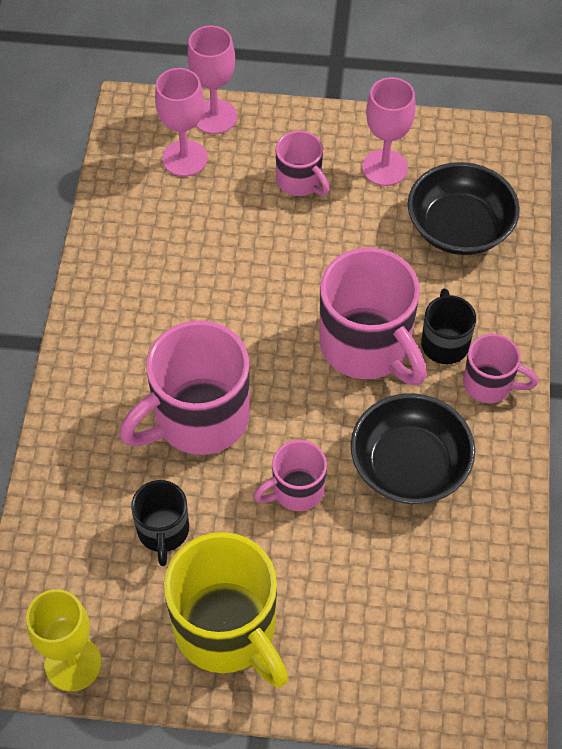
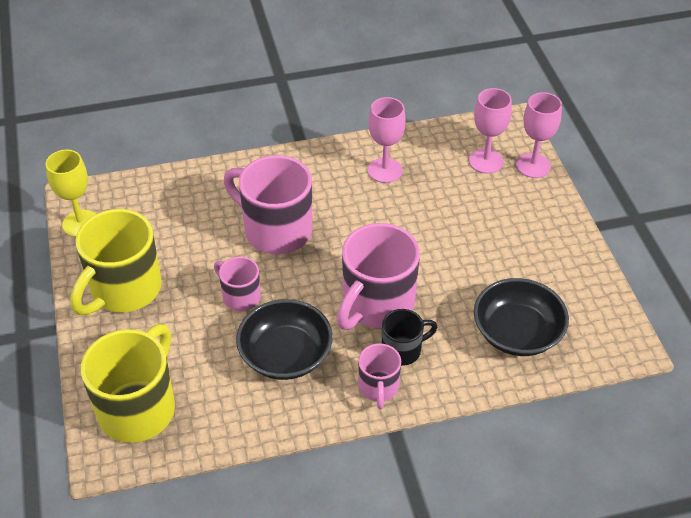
camera: 70 degrees right, 10 degrees down
black mug [131,480,189,566] -> none
pink mug [276,131,329,196] -> none
pink goblet [362,77,416,186] -> pink goblet moved to [368,97,406,183]
none -> yellow mug [81,324,175,443]

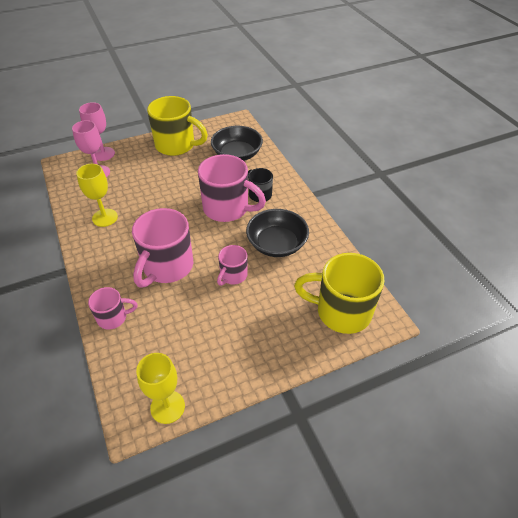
camera: 100 degrees left, 0 degrees up
yellow mug [70,209,162,315] -> yellow mug moved to [147,96,208,156]
pink mug [358,343,401,409] -> pink mug moved to [88,287,137,330]
pink goblet [368,97,406,183] -> yellow goblet [76,164,118,227]

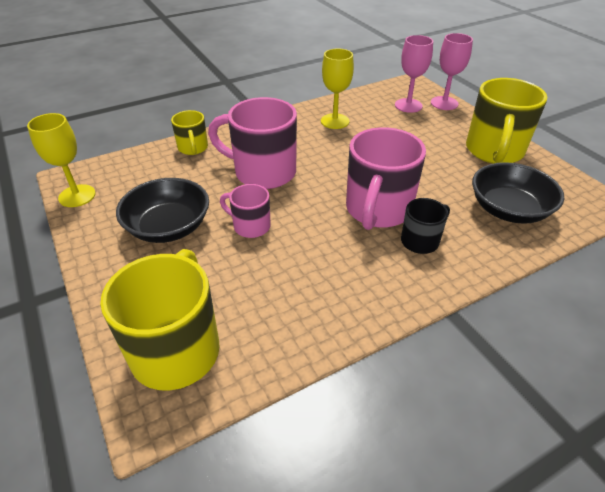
camera: 85 degrees right, 5 degrees down
pink mug [88,287,137,330] -> yellow mug [171,110,208,155]
black bowl [246,209,309,257] -> black bowl moved to [116,178,209,243]

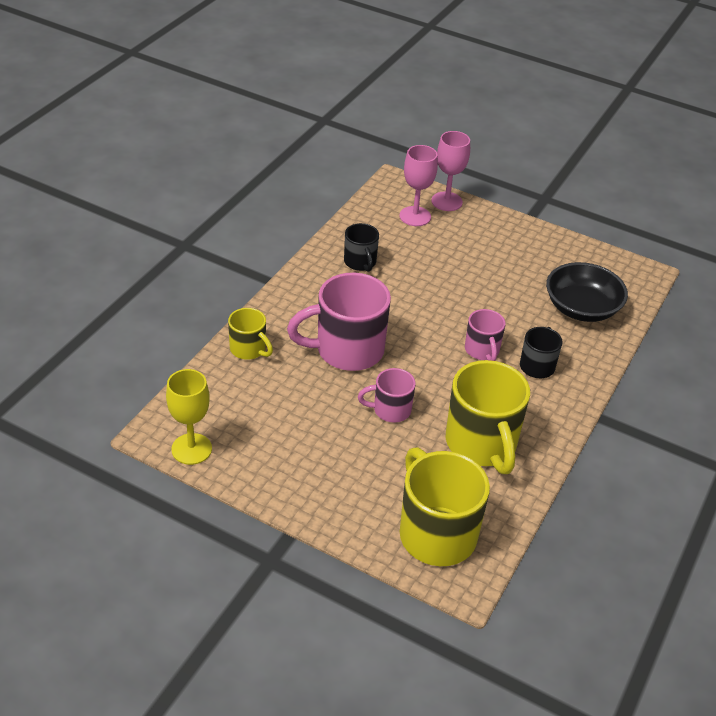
camera: 35 degrees left, 0 degrees up
black bowl [116,178,209,243] -> none
yellow goblet [321,48,354,129] -> black mug [344,223,379,272]
pink mug [346,127,426,230] -> pink mug [465,309,506,361], size x0.53
yellow mug [466,78,547,164] -> yellow mug moved to [446,360,530,474]

